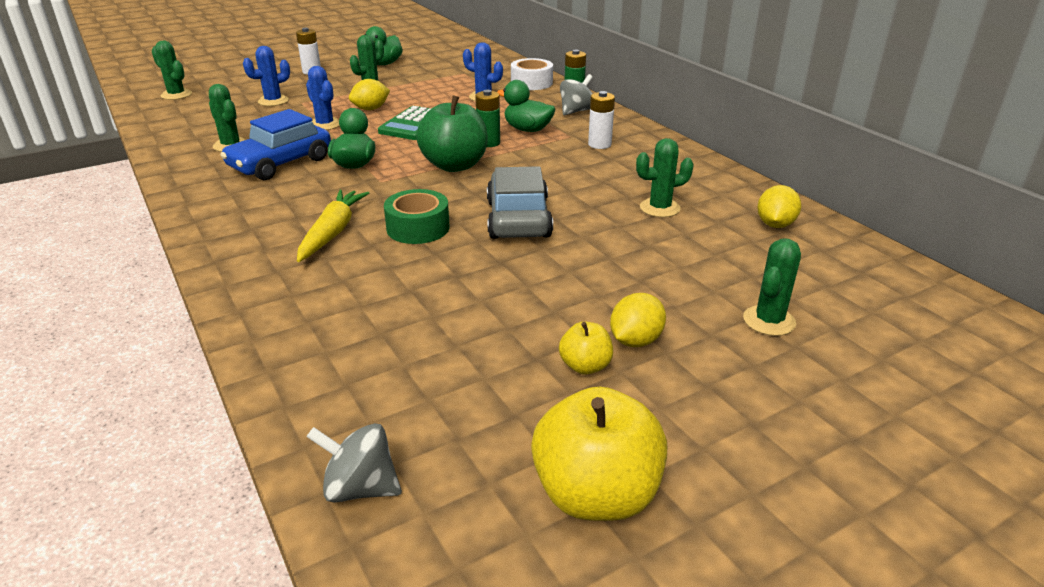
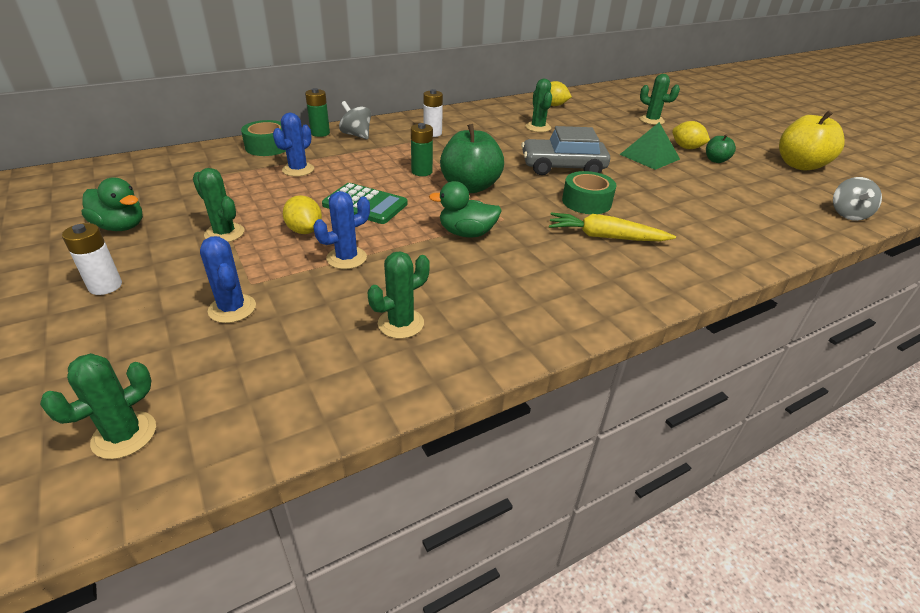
camera: 90 degrees left, 5 degrees up
blue car [220,109,331,180] -> none
green duck [497,80,555,132] -> none
white tape [511,58,553,90] -> green tape [241,120,286,156]
yellow apple [559,322,613,375] -> green apple [706,134,736,163]
none -> green pyramid [619,122,680,170]

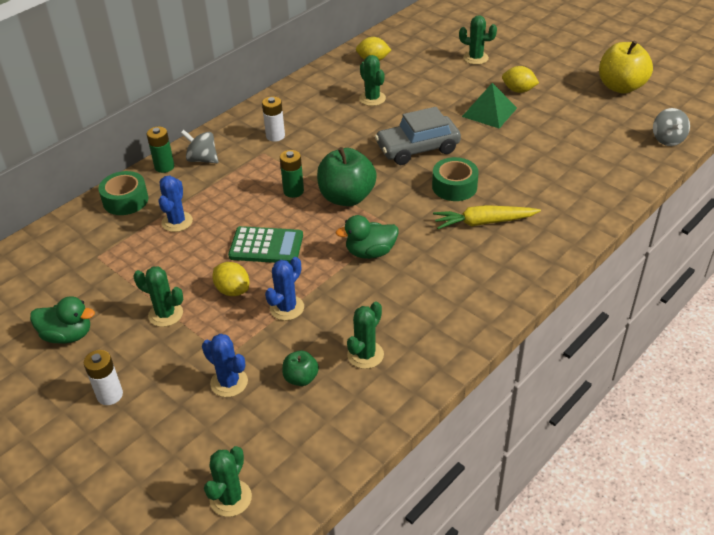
camera: 15 degrees left, 5 degrees up
green apple [706,134,736,163] -> green apple moved to [282,351,319,386]

